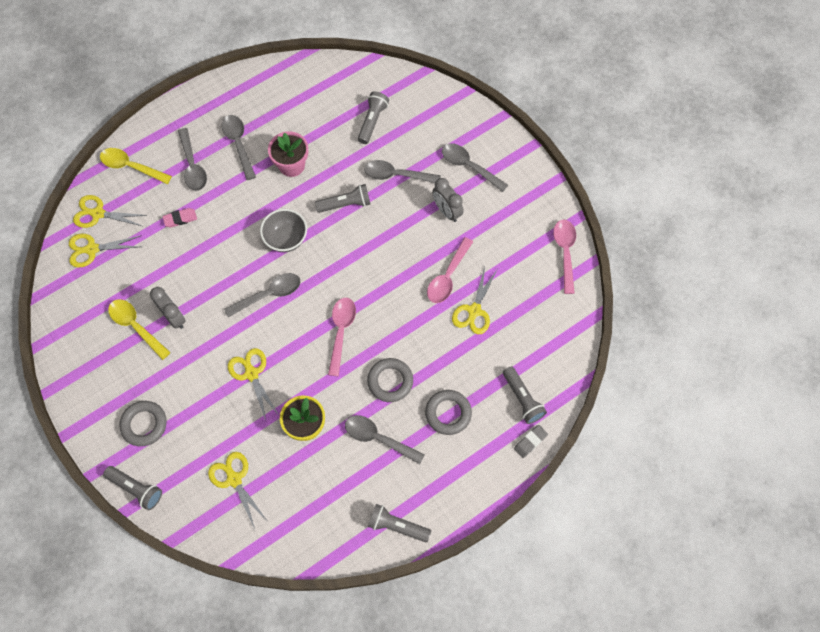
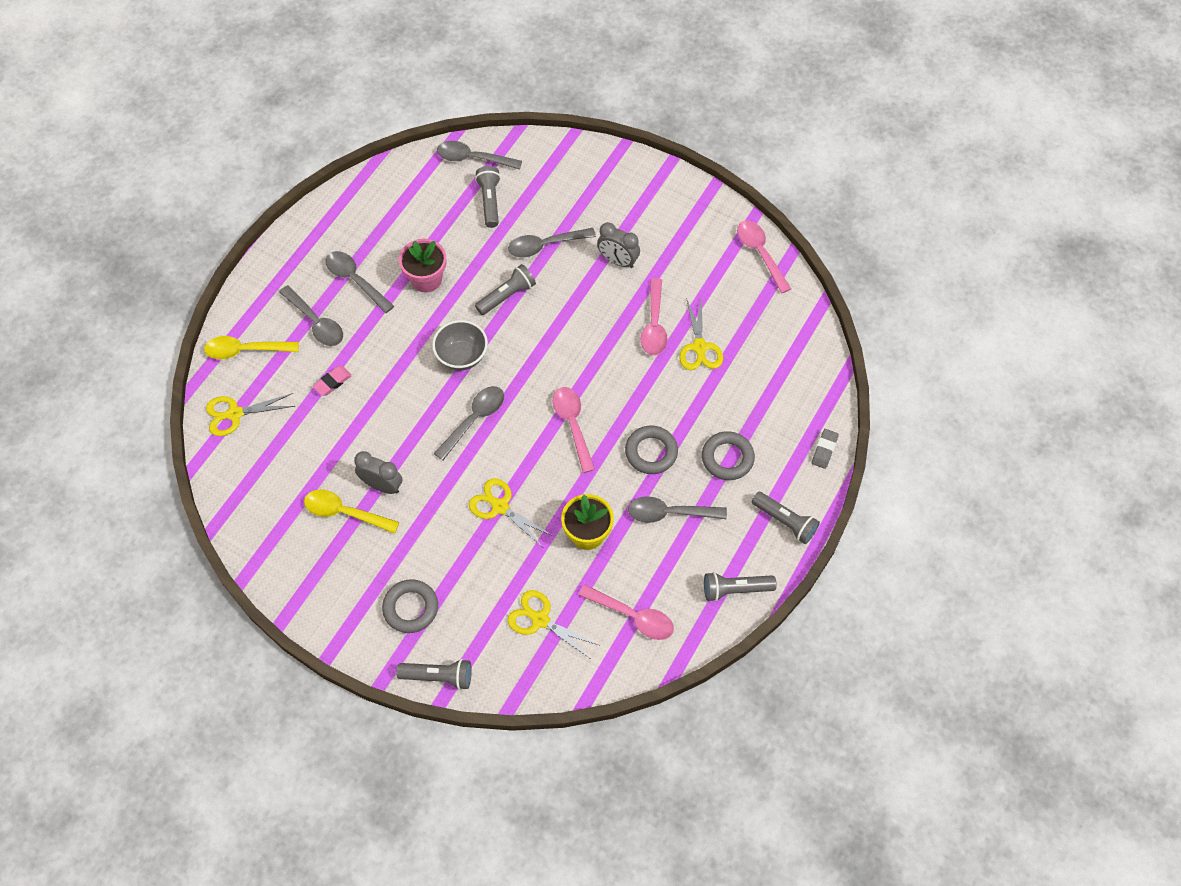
camera: 25 degrees left, 5 degrees down
yellow scissors [69,234,142,268] -> none
grey spoon [442,143,508,192] -> grey spoon moved to [437,141,522,170]
grey flashlight [503,367,547,424] -> grey flashlight moved to [752,492,820,544]
none -> pink spoon [579,584,674,640]

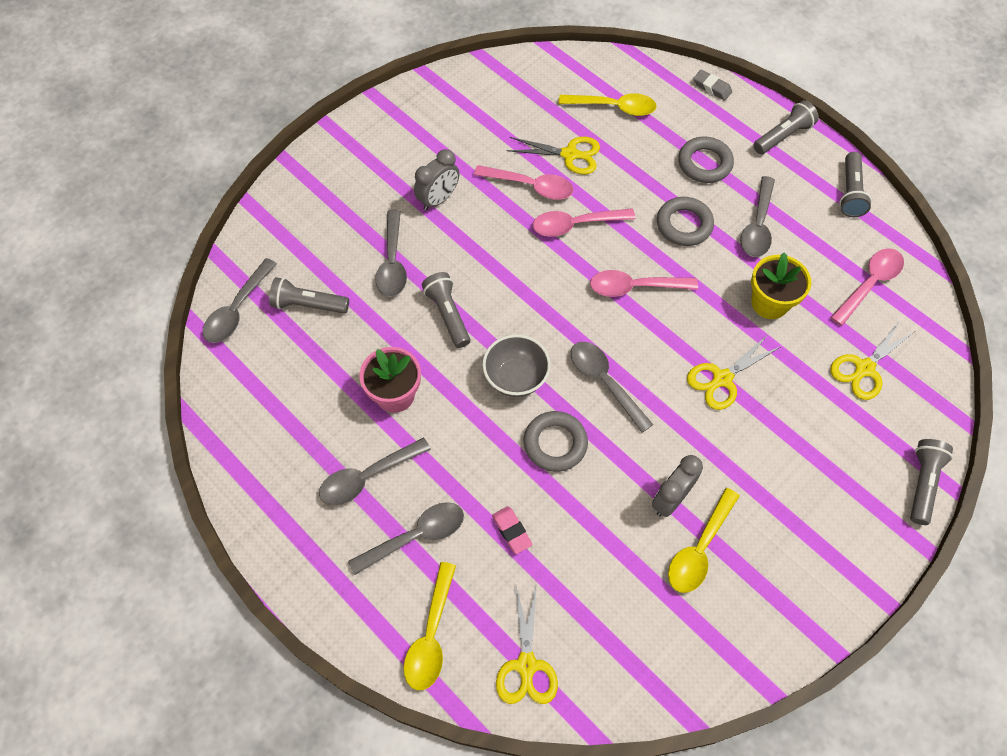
camera: 75 degrees left, 0 degrees up
grey ring [382,579,438,633] -> grey ring moved to [524,411,588,472]
pink spoon [737,221,791,294] -> pink spoon moved to [533,208,636,237]
none -> yellow spoon [559,93,657,116]

